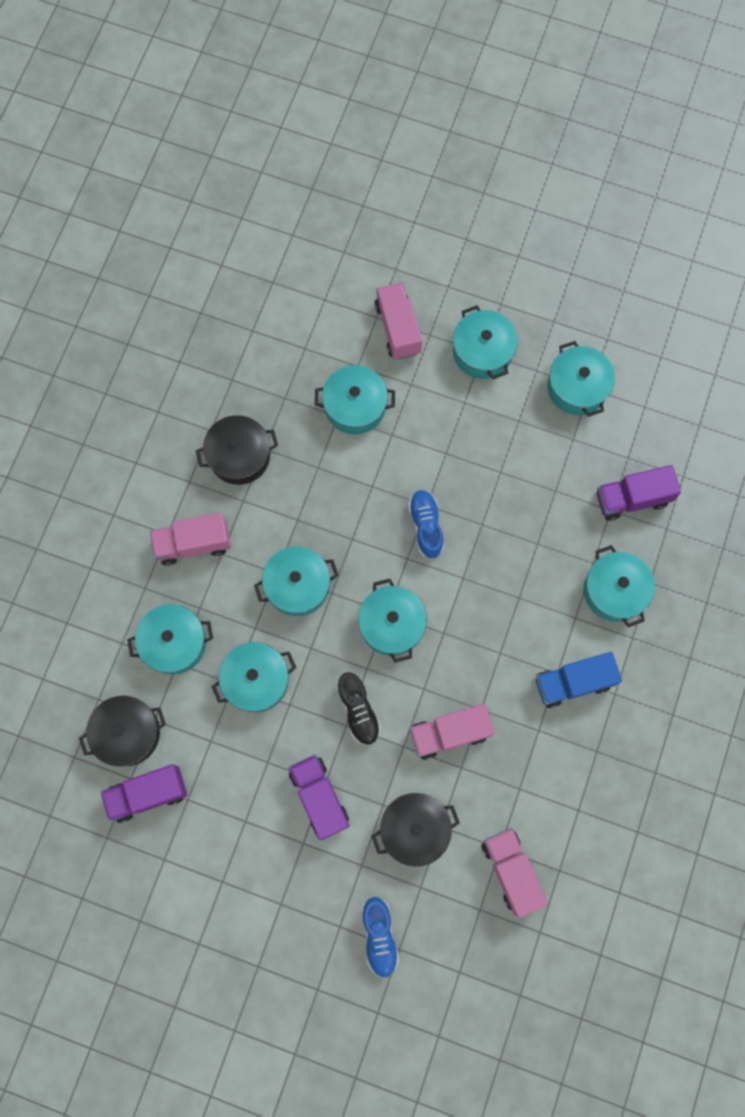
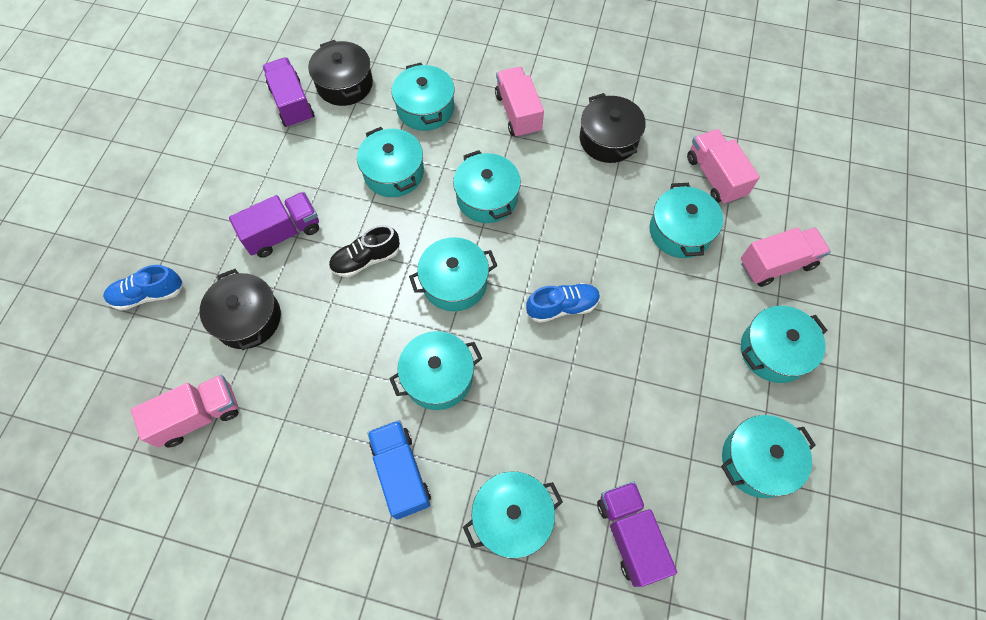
camera: 85 degrees right, 10 degrees down
pink truck [410,704,495,760] -> pink truck moved to [687,129,760,205]
none -> turquoise pot [389,331,482,410]

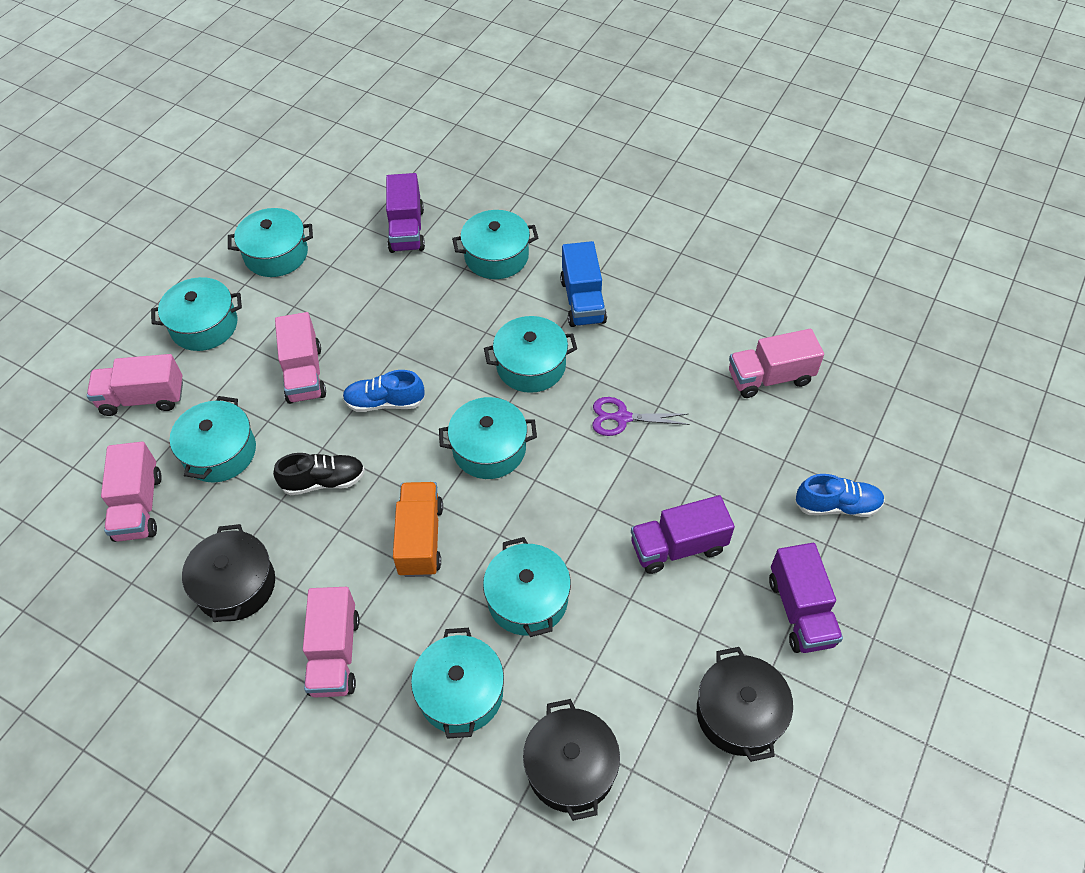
camera: 165 degrees left, 10 degrees down
black pot [200,269,281,350] -> black pot moved to [697,647,793,762]
purple truck [262,57,314,128] -> purple truck moved to [769,543,843,653]
black shoe [329,225,400,277] -> black shoe moved to [273,453,365,495]
turquoise pot [453,150,521,223] -> orange truck [393,482,443,577]
none -> pink truck [275,312,326,404]
none -> purple scissors [592,397,689,436]

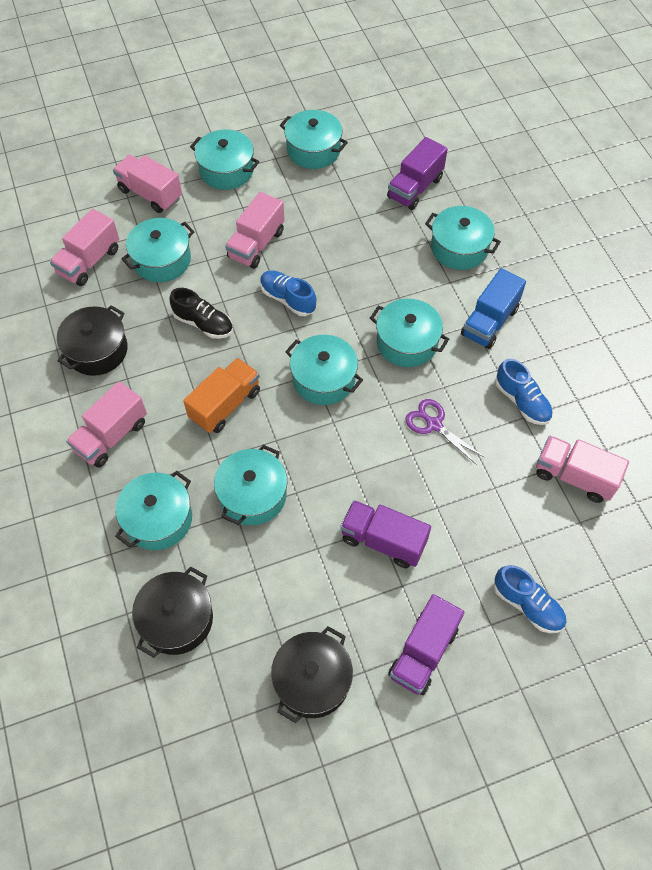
camera: 40 degrees right, 5 degrees up
none -> blue shoe [495,359,553,425]

